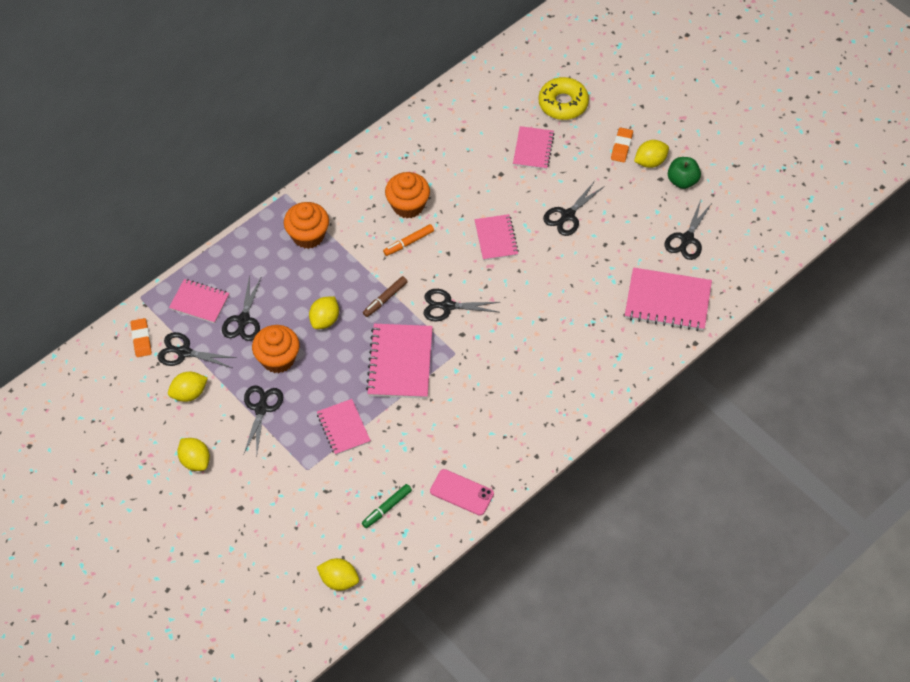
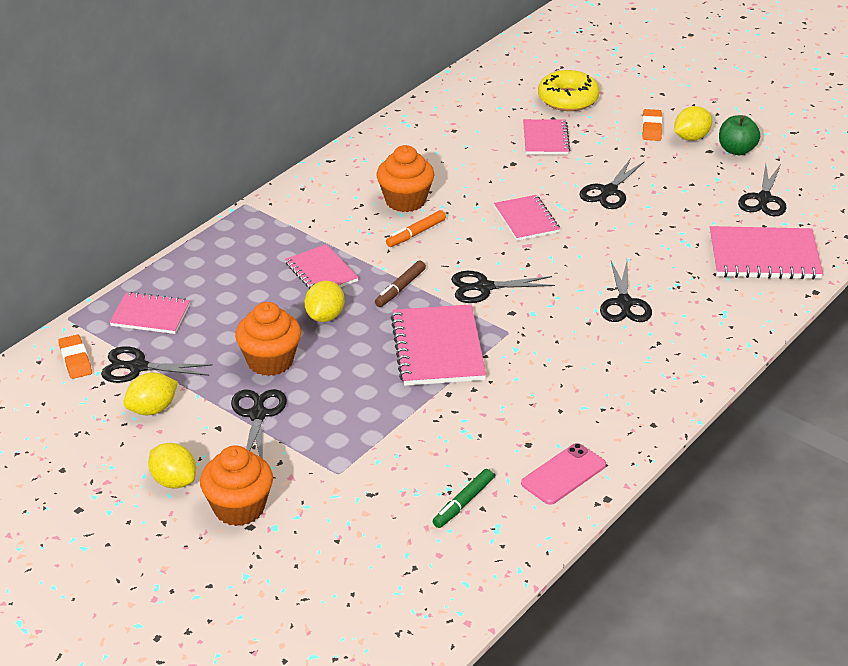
camera: 10 degrees left, 20 degrees down
black scissors [222,275,262,341] -> black scissors moved to [600,261,652,322]
orange cupcake [284,202,329,249] -> orange cupcake moved to [200,445,273,526]
pink notebook [317,399,371,455] -> pink notebook moved to [285,244,359,289]
yellow lemon [317,558,359,591] -> none
pink phone [430,469,494,516] -> pink phone turned 60 degrees counterclockwise [521,443,606,505]

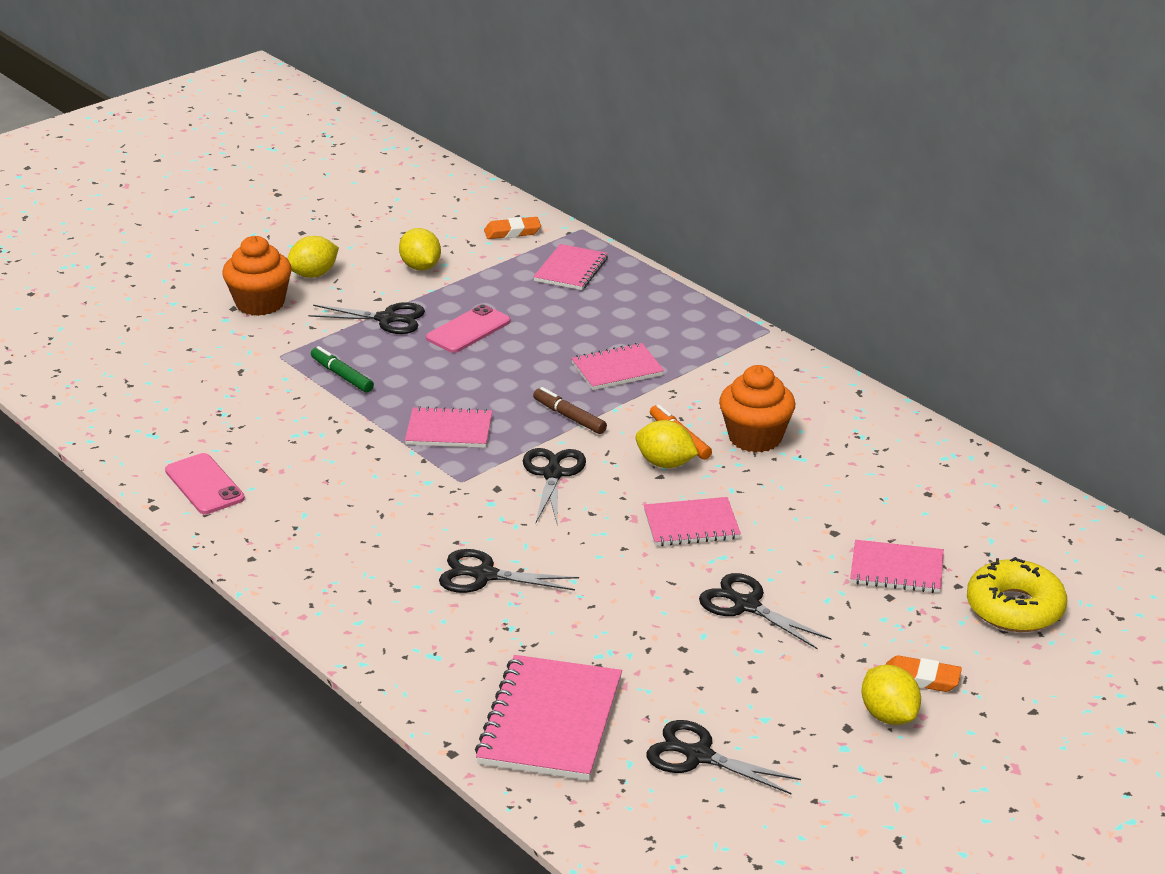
camera: 100 degrees right, 5 degrees down
black scissors [101,346,213,383] -> none
orange cupcake [235,302,301,376] -> pink phone [426,304,511,353]
yellow lemon [305,281,344,322] -> yellow lemon moved to [635,420,698,468]
pink notebook [391,304,486,386] -> pink notebook [405,406,492,448], size x0.63
green marker [433,469,494,528] -> green marker moved to [311,346,374,393]
green apple [719,115,760,155] -> none

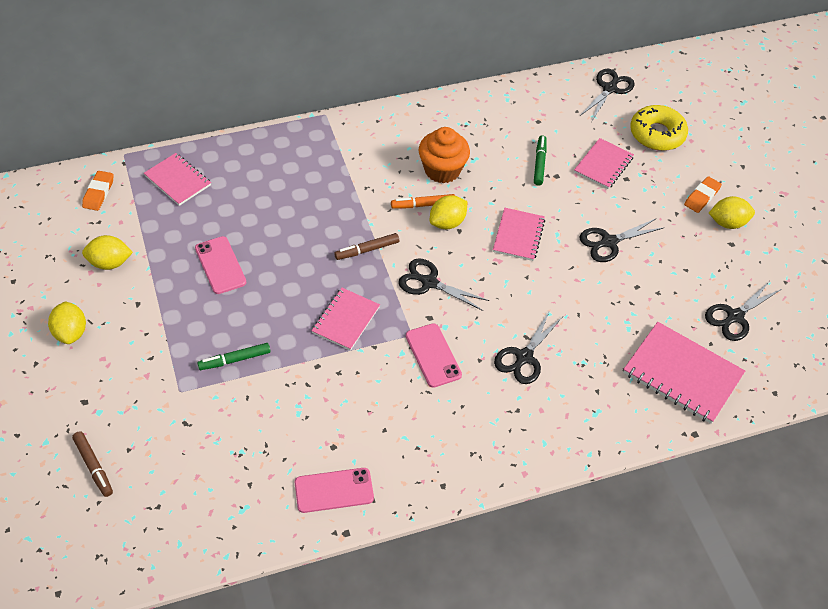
camera: 70 degrees left, 20 degrees up
orange cupcake [222,236,292,316] -> none
black scissors [308,302,425,334] -> black scissors moved to [580,68,635,120]
pink notebook [571,343,664,390] -> none
none -> brown marker [72,431,113,497]
none -> pink phone [406,323,462,388]
none -> green marker [534,135,547,186]

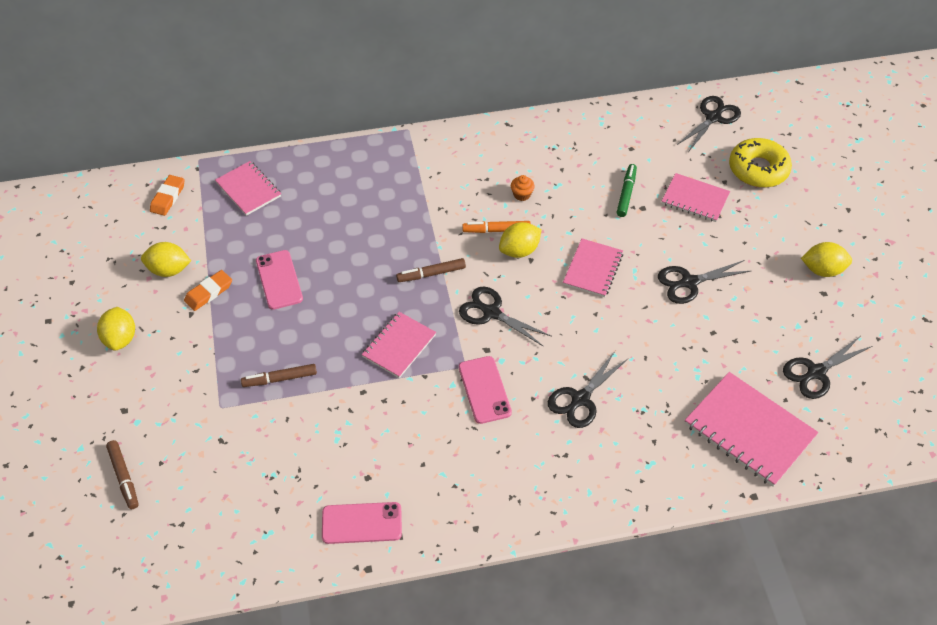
camera: 10 degrees right, 0 degrees up
green marker [197,343,270,370] -> brown marker [241,364,317,387]
orange cupcake [419,127,470,183] -> orange cupcake [511,175,535,201], size x0.45
pink notebook [574,138,634,189] -> pink notebook turned 75 degrees clockwise [662,173,730,222]
orange eraser [684,176,722,213] -> orange eraser moved to [184,270,232,311]

